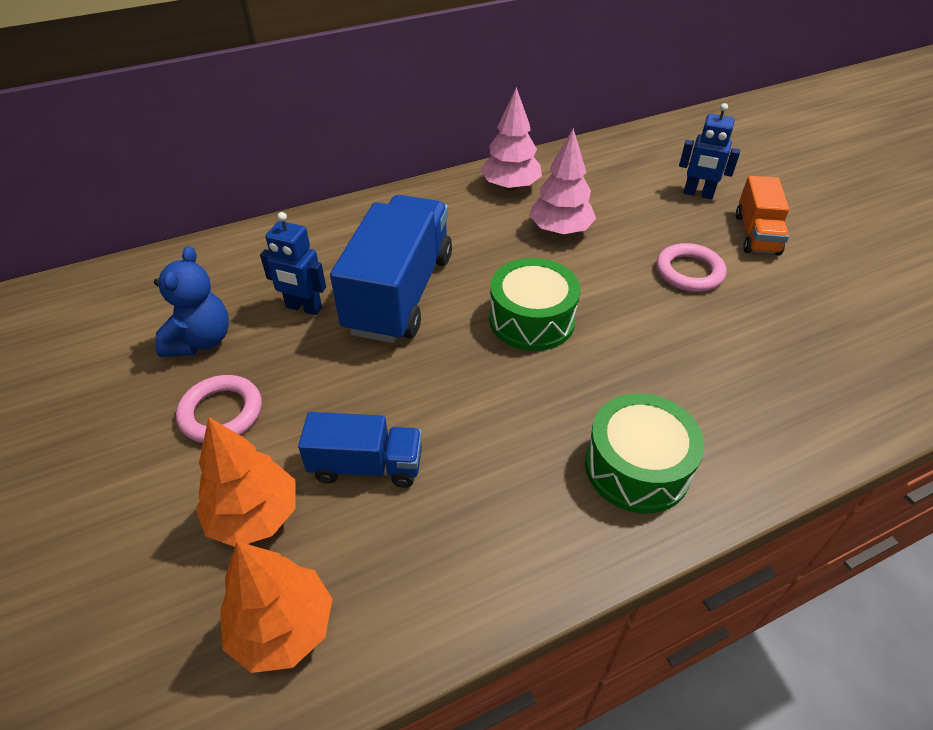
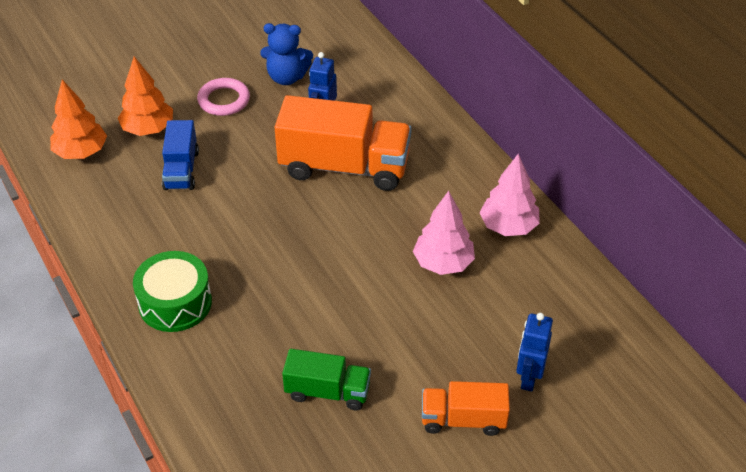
camera: 85 degrees right, 0 degrees up
blue truck [330,195,452,343] -> orange truck [275,95,412,191]
green drum [489,258,581,351] -> none
pink ring [656,243,726,292] -> none
none -> green truck [282,349,371,410]

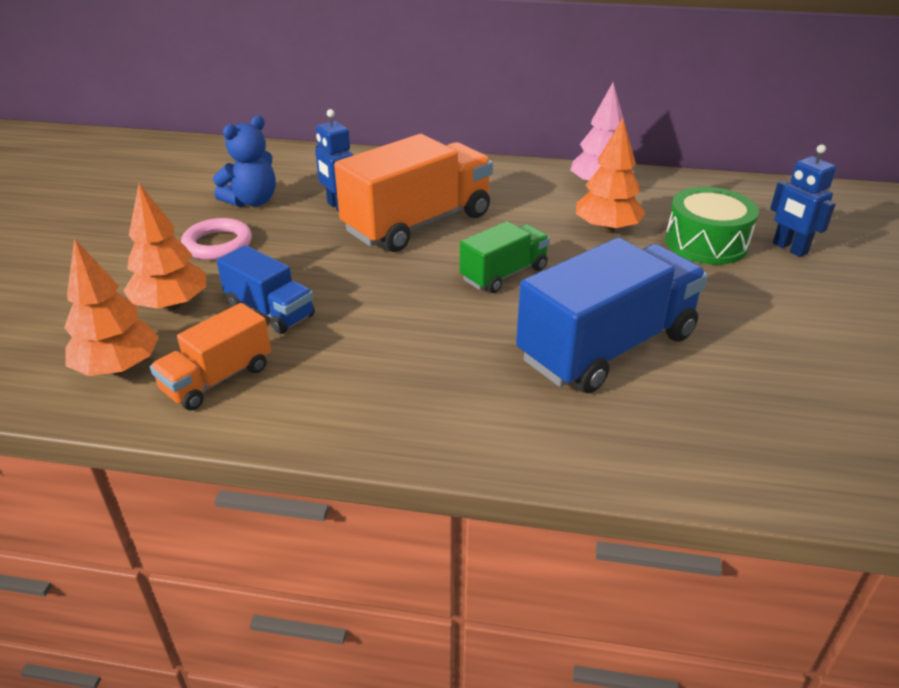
camera: 50 degrees left, 10 degrees down
green drum [133,251,212,332] -> green drum moved to [665,187,759,265]
green truck [282,349,371,410] -> green truck moved to [460,221,550,293]
pink tree [413,191,475,275] -> orange tree [576,118,646,234]
orange truck [422,381,510,436] -> orange truck moved to [150,303,271,410]
none -> blue truck [516,238,708,393]

